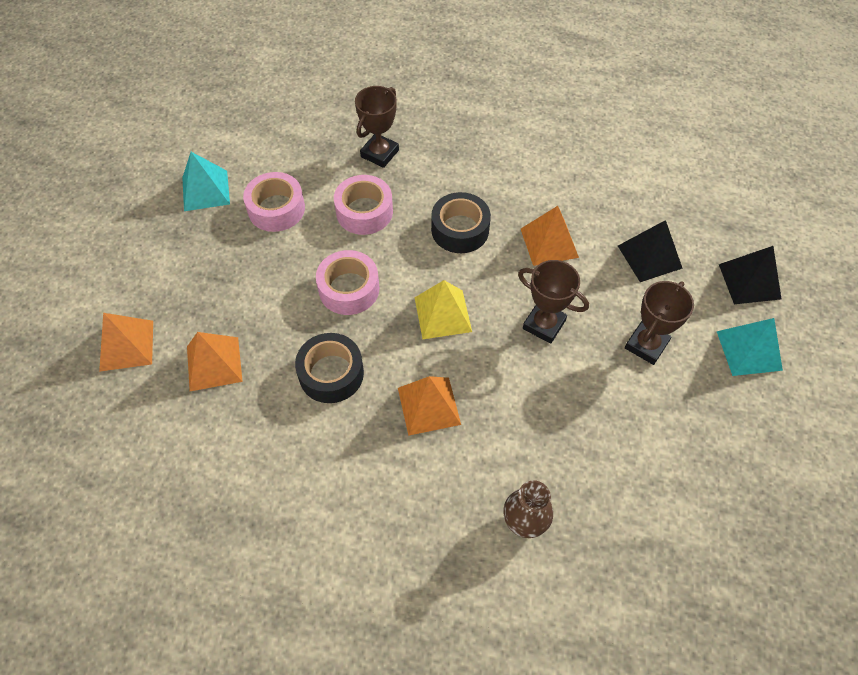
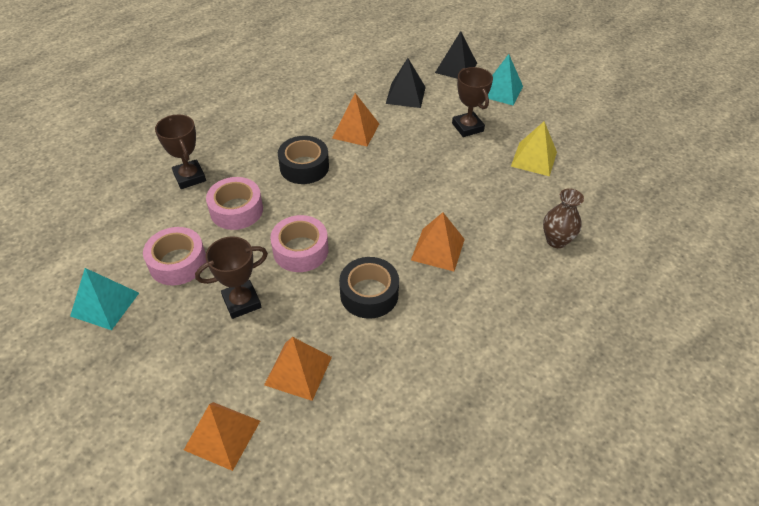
camera: 60 degrees left, 10 degrees down
yellow pyramid [414,280,472,339] -> yellow pyramid moved to [511,121,557,176]
brown trophy [518,260,589,344] -> brown trophy moved to [195,236,268,319]

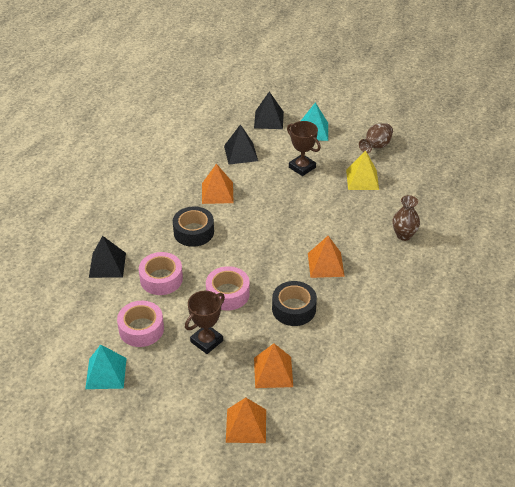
camera: 20 degrees left, 5 degrees down
brown trophy [155,115,206,189] -> black pyramid [89,236,126,278]
none -> brown vase [359,123,393,153]

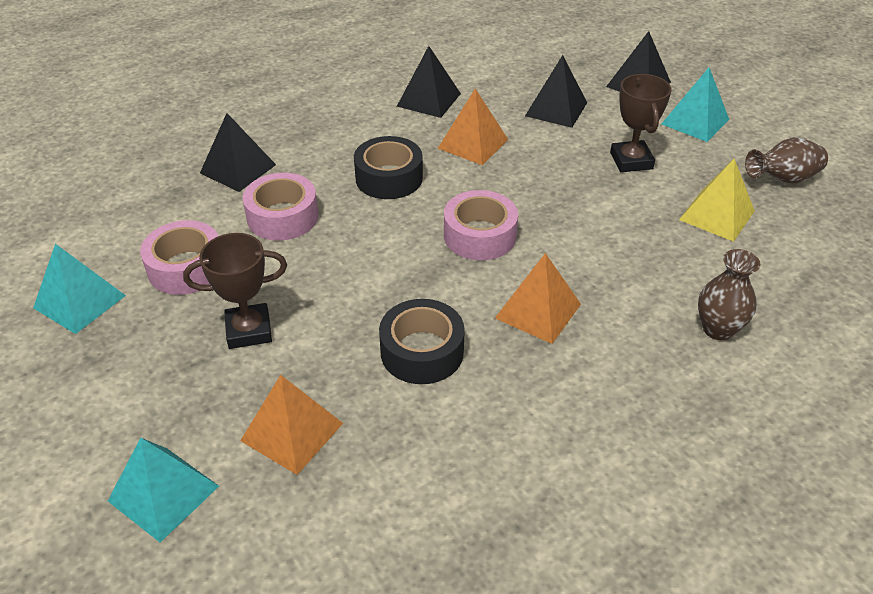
camera: 35 degrees right, 0 degrees up
pink tape [206,266,250,310] -> pink tape moved to [444,190,518,260]
orange pyramid [226,398,266,443] -> turquoise pyramid [108,438,219,542]
none -> black pyramid [397,46,461,118]

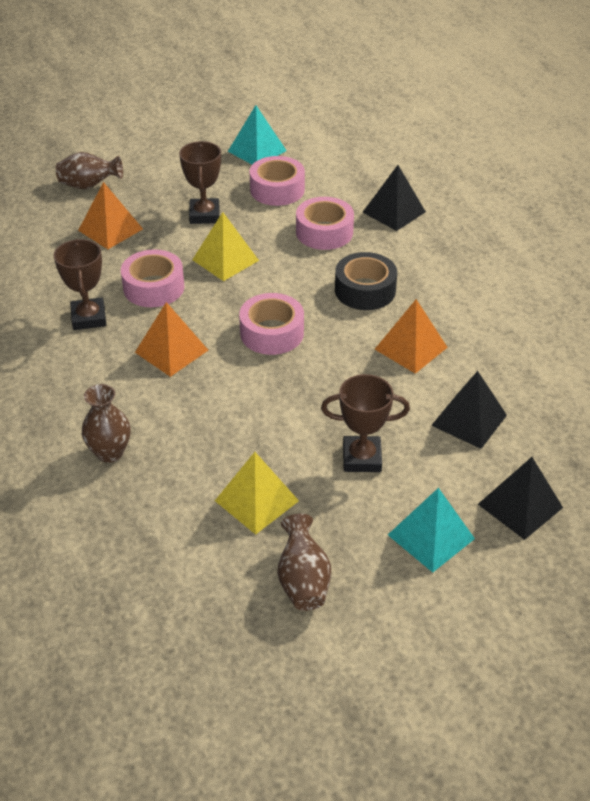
camera: 100 degrees right, 0 degrees up
turquoise pyramid [108,438,219,542] -> brown vase [56,152,123,189]
black tape [379,299,465,384] -> pink tape [121,249,184,307]
black pyramid [397,46,461,118] -> none
none -> brown trophy [54,239,106,330]
none -> yellow pyramid [192,212,259,281]

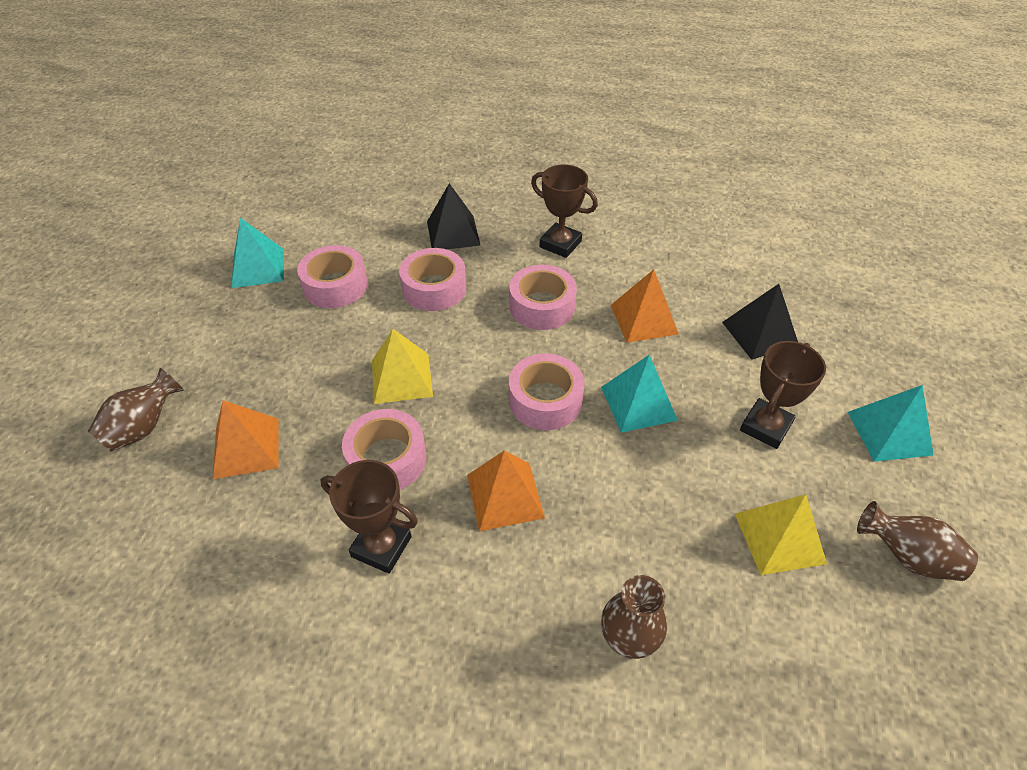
camera: 55 degrees left, 5 degrees up
brown trophy [179,141,221,224] -> brown trophy moved to [531,164,598,258]
black tape [335,252,397,310] -> pink tape [509,265,577,330]
black pyramid [478,457,563,540] -> none
none -> turquoise pyramid [601,355,678,433]

